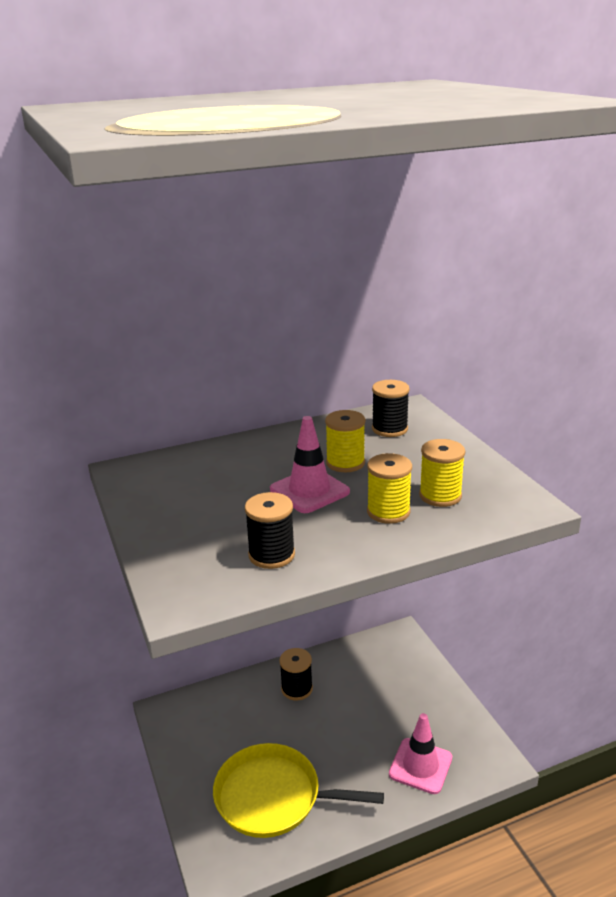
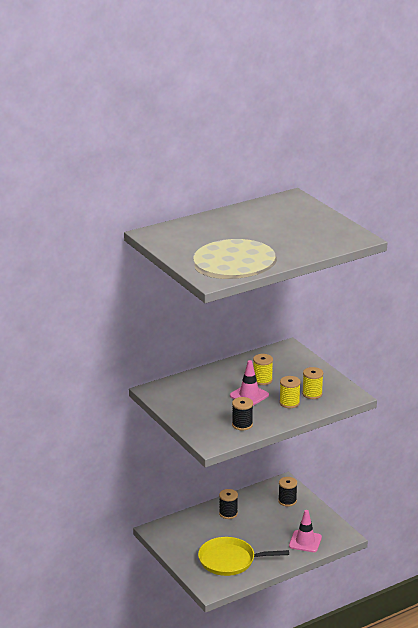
camera: 10 degrees left, 0 degrees up
black spool [372,380,410,437] -> black spool moved to [278,477,297,507]

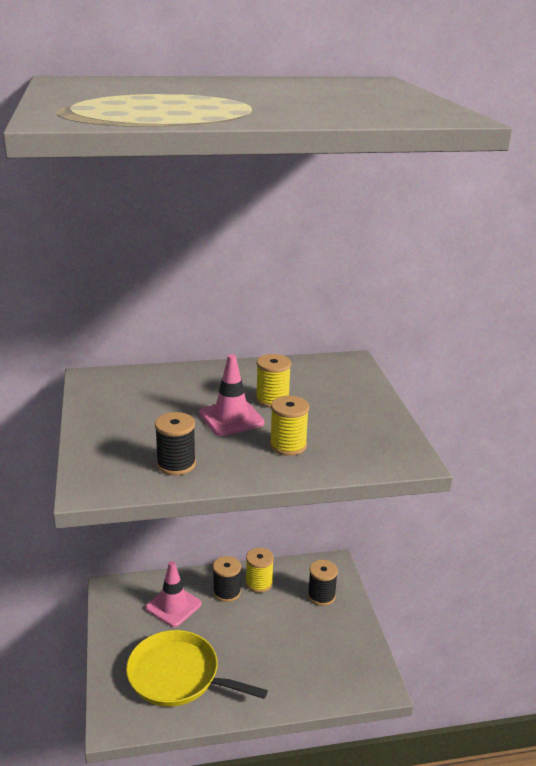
camera: 20 degrees right, 0 degrees up
pink traffic cone [289,510,322,552] -> pink traffic cone moved to [146,561,201,627]
yellow spool [302,367,323,399] -> yellow spool moved to [246,548,274,593]

